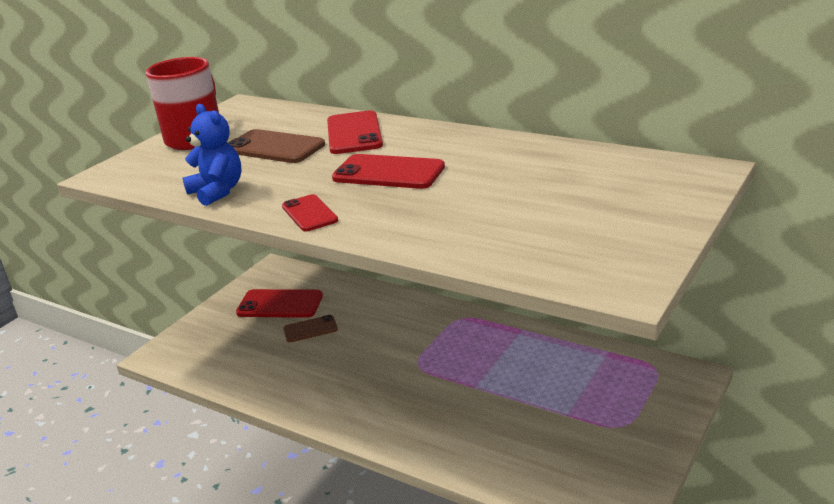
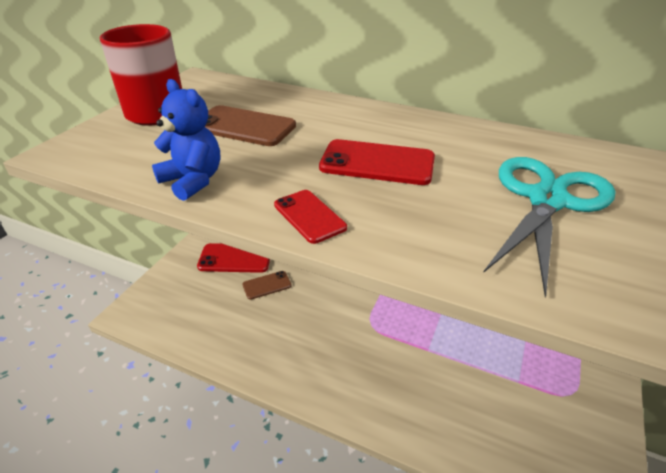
camera: 10 degrees left, 10 degrees up
red phone [327,110,383,154] -> none
none -> turquoise scissors [483,157,615,297]

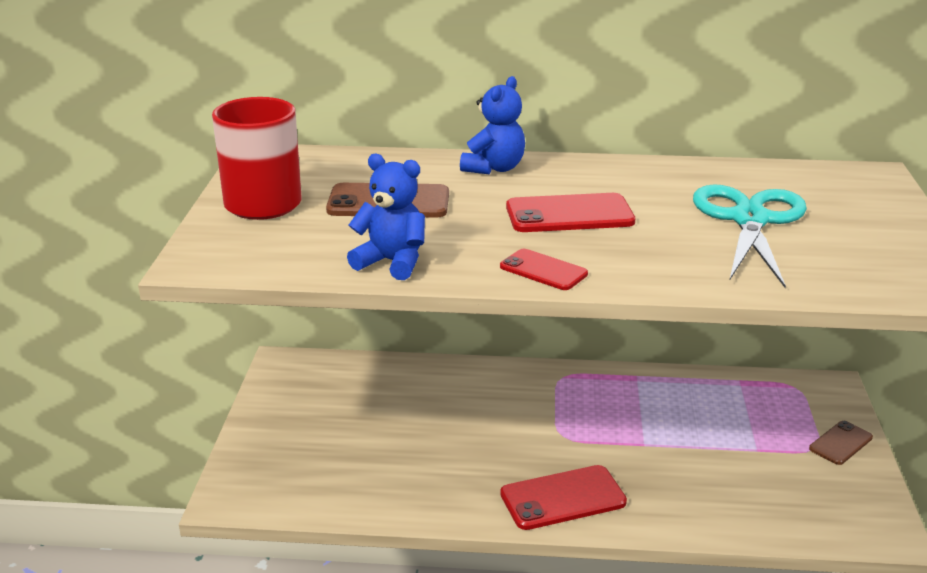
camera: 20 degrees left, 10 degrees down
red phone [197,243,270,273] -> red phone moved to [500,465,627,530]
brown phone [243,271,292,300] -> brown phone moved to [809,421,873,465]
none -> blue teddy bear [460,76,525,175]

